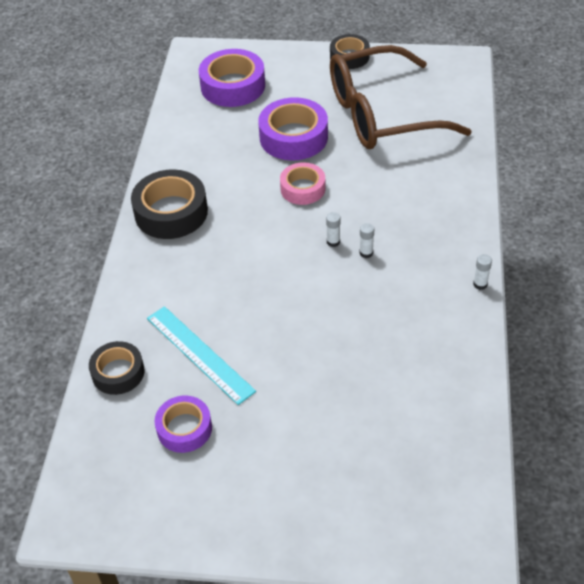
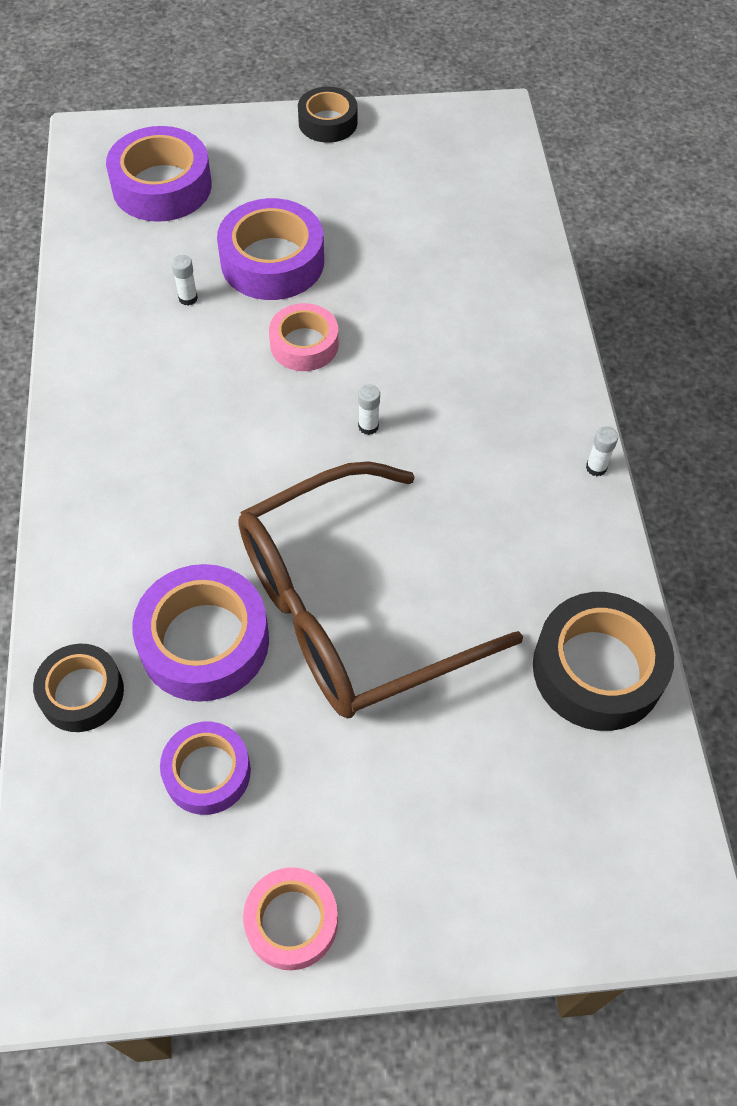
camera: 15 degrees left, 10 degrees up
black tape [131,169,208,239] -> black tape moved to [533,592,674,731]
turquoise ruler [147,306,256,405] -> purple tape [132,564,269,702]
brown glasses [330,45,472,149] -> brown glasses moved to [238,461,523,718]
white glue stick [360,223,374,258] -> white glue stick moved to [172,255,198,306]
none -> pink tape [243,867,338,970]

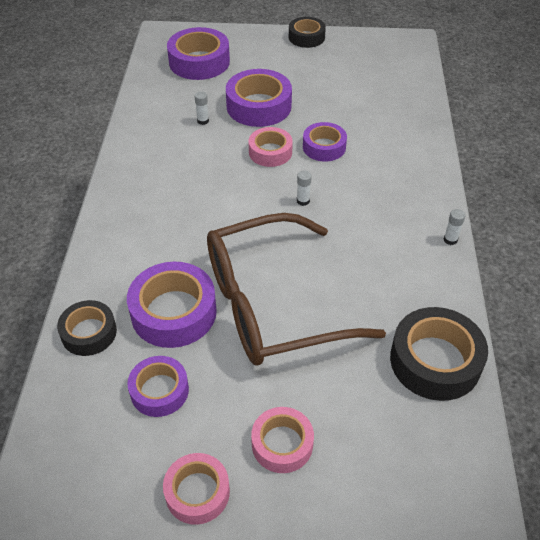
camera: 10 degrees right, 10 degrees down
none -> pink tape [251,407,314,473]
none -> purple tape [303,122,347,162]

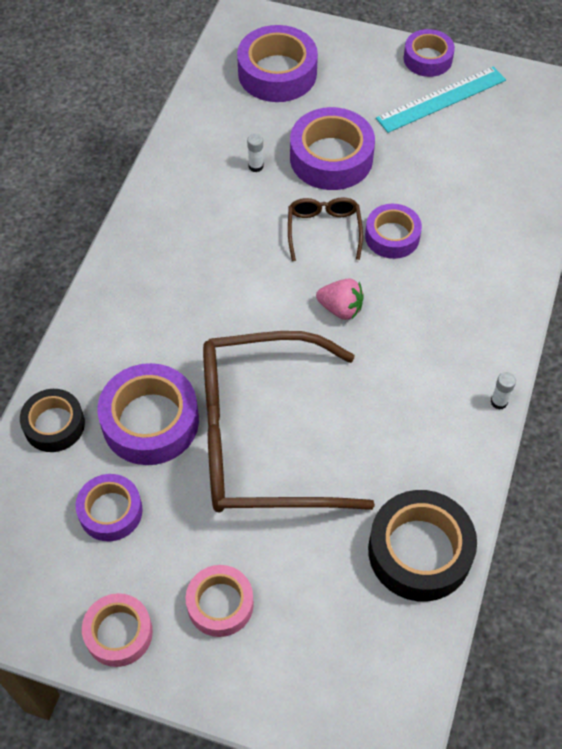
camera: 15 degrees right, 10 degrees up
pink tape [248,127,293,167] -> brown glasses [288,197,363,261]
black tape [289,17,326,48] -> purple tape [403,29,455,77]
white glue stick [297,171,312,206] -> pink strawberry [316,278,364,320]
none -> turquoise ruler [376,66,506,133]

